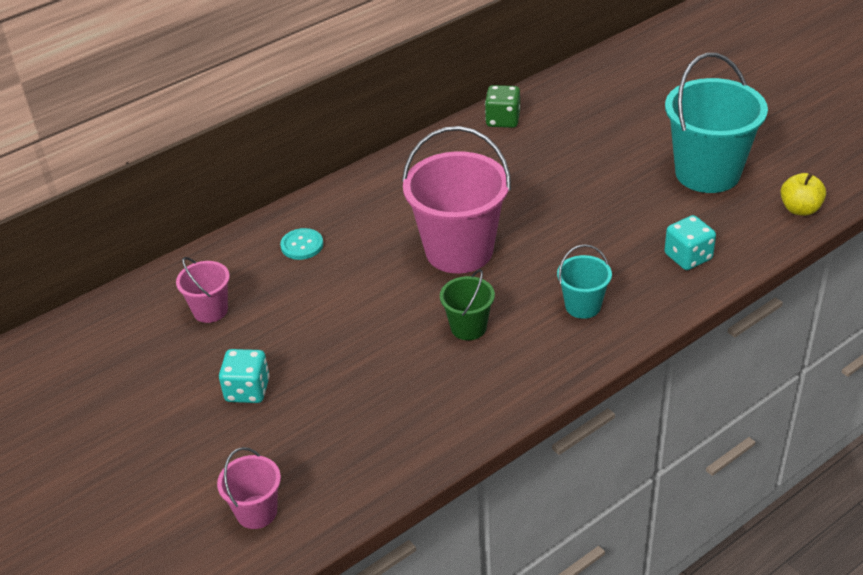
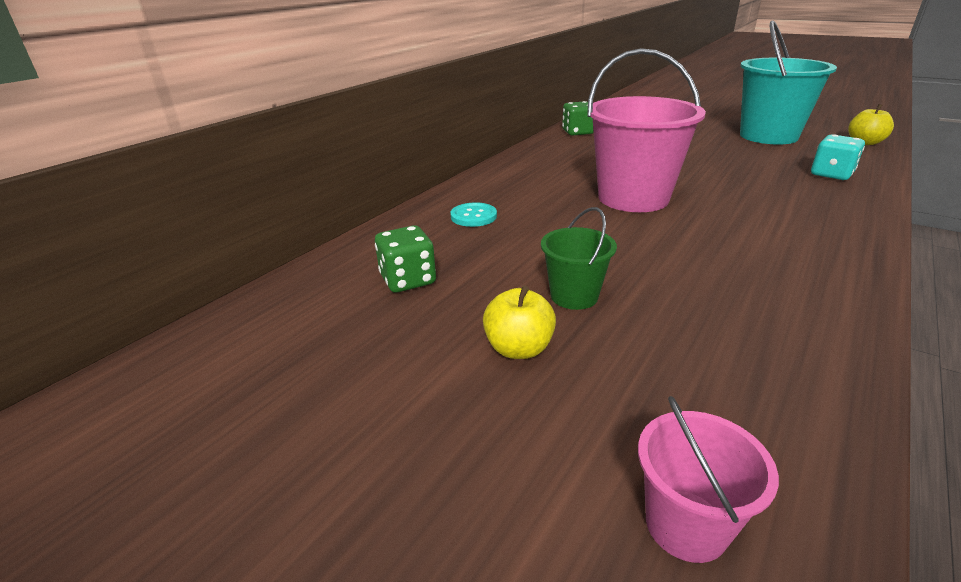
camera: 20 degrees left, 10 degrees down
pink bucket [176,257,230,323] -> green dice [375,225,436,293]
turquoise dice [219,349,270,403] -> yellow apple [483,286,556,359]
green bucket [440,269,495,340] -> green bucket moved to [541,207,617,310]
turquoise bucket [557,244,612,319] -> none

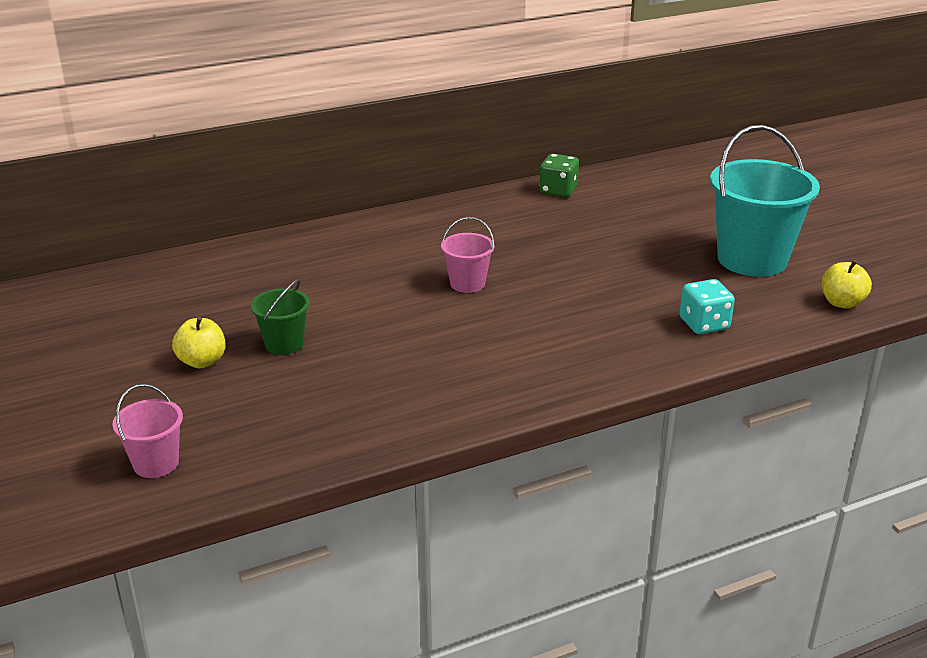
camera: 30 degrees right, 0 degrees up
green dice [375,225,436,293] -> none
turquoise button [451,202,497,227] -> none
pink bucket [587,48,706,212] -> pink bucket [441,217,495,293], size x0.49

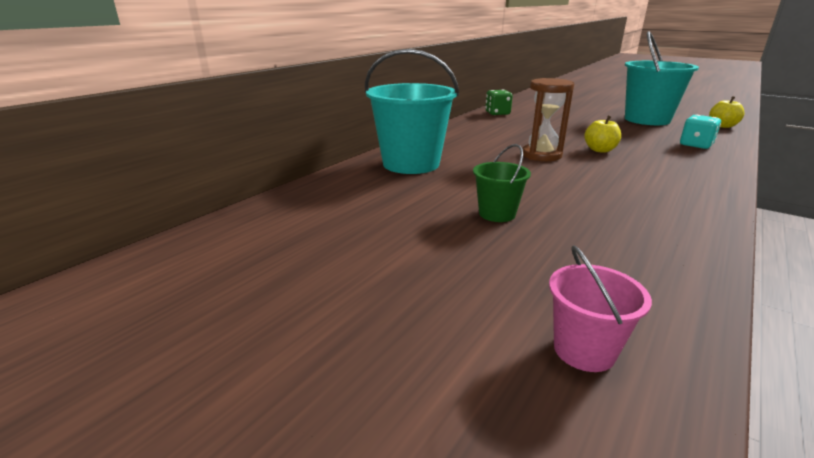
camera: 30 degrees left, 5 degrees down
yellow apple [172,317,226,368] -> yellow apple moved to [584,116,621,152]
pink bucket [441,217,495,293] -> brown hourglass [522,78,574,161]
none -> turquoise bucket [365,49,459,174]

